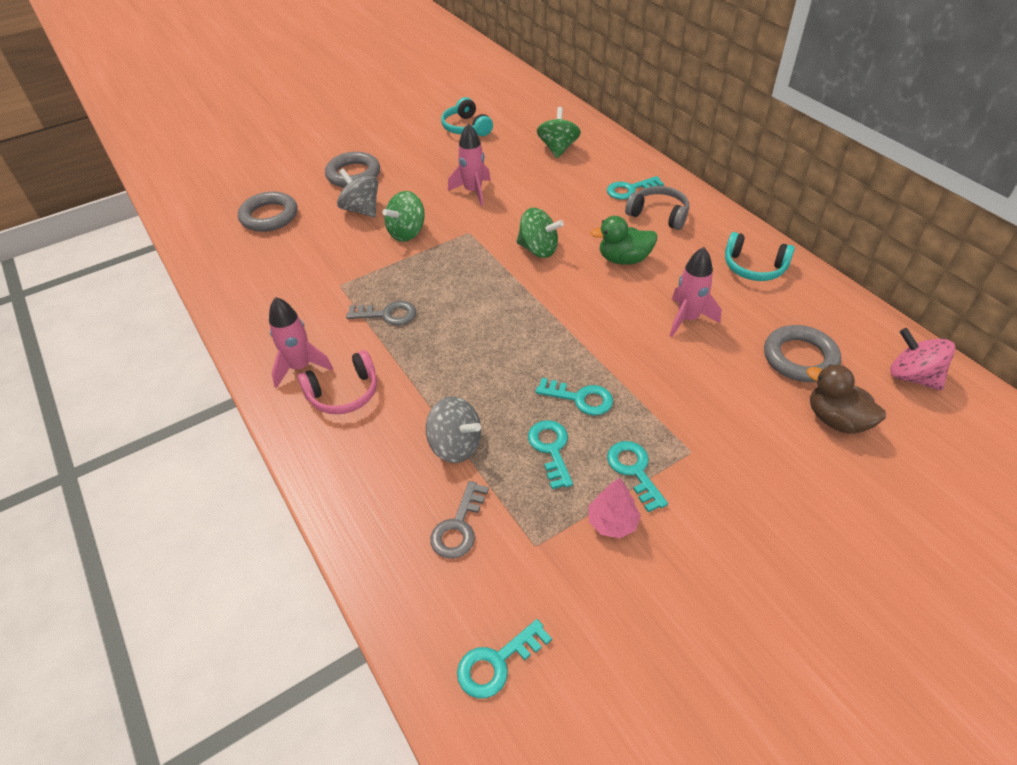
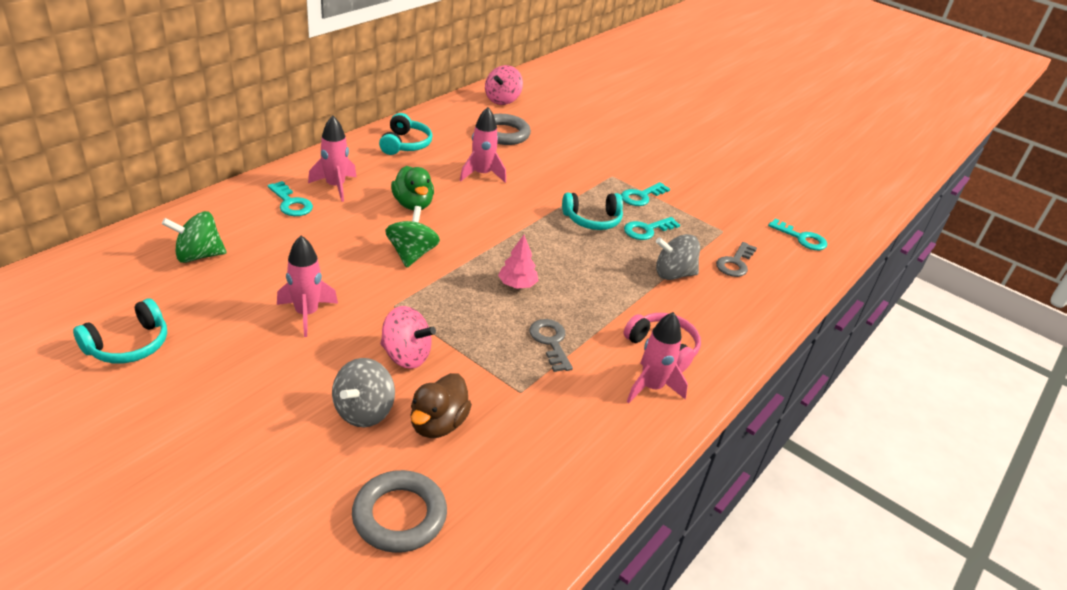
camera: 115 degrees left, 10 degrees down
grey ring [325,152,380,188] -> none
green spinning top [382,191,425,242] -> pink spinning top [380,306,436,369]
grey spinning top [426,396,481,463] -> grey spinning top turned 105 degrees counterclockwise [656,234,700,280]
grey key [430,481,489,559] -> grey key turned 120 degrees clockwise [716,242,757,277]
turquoise key [535,378,613,416] -> turquoise headphones [562,193,623,230]
pink tree [588,478,641,538] -> pink tree moved to [498,235,538,289]
grey headphones [625,186,689,230] -> pink rocket [308,116,357,202]
brown duck [807,364,886,434] -> brown duck moved to [411,373,472,438]

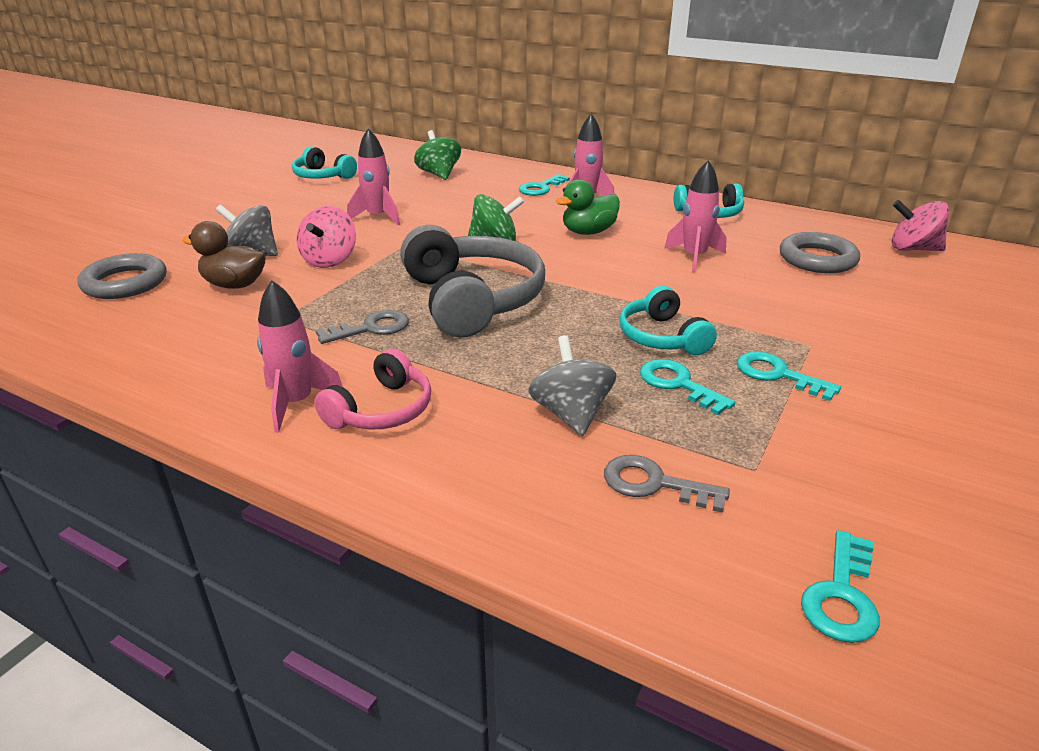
camera: 85 degrees right, 5 degrees down
pink tree [498,235,538,289] -> grey headphones [400,225,545,338]

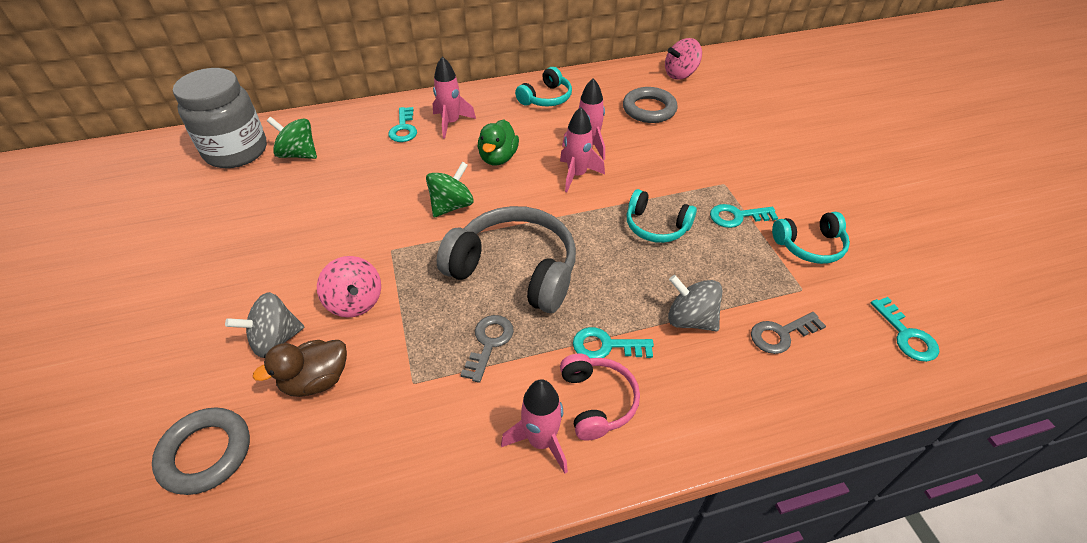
camera: 45 degrees left, 15 degrees up
turquoise headphones [292,146,357,179] -> turquoise headphones moved to [772,212,850,264]
pink rocket [347,128,400,225] -> pink rocket moved to [560,107,605,192]
turquoise key [640,359,735,415] -> turquoise key moved to [573,327,654,358]
none -> grey jar [173,68,267,168]

